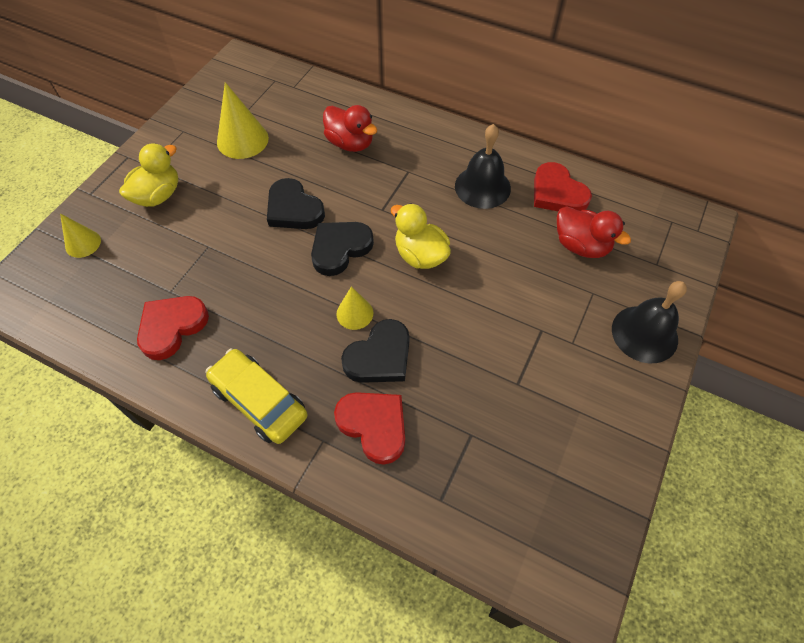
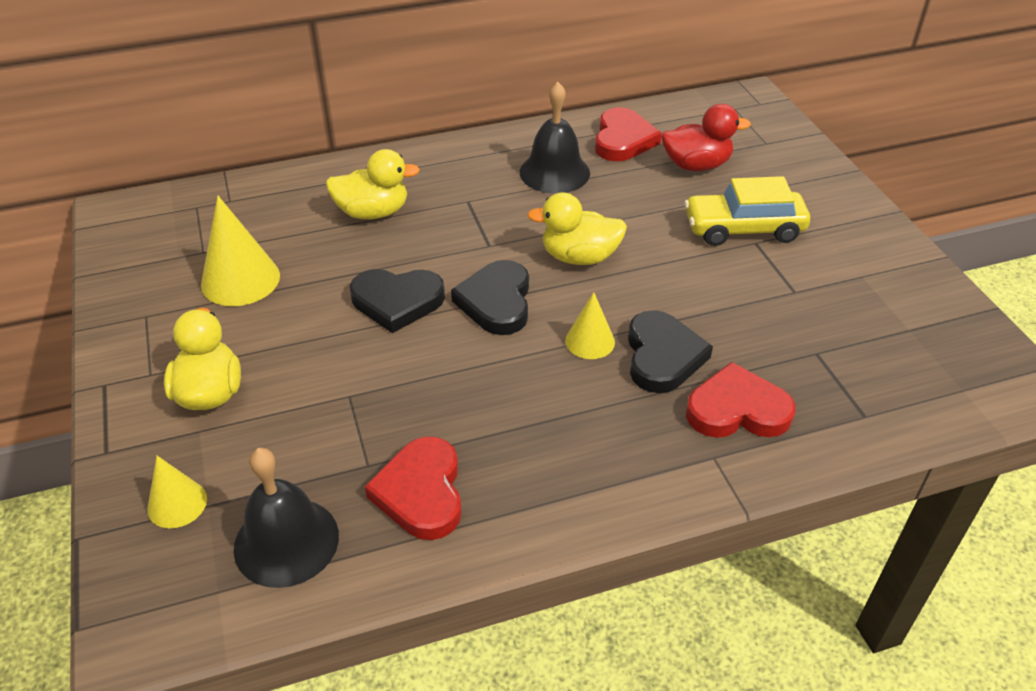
camera: 45 degrees left, 15 degrees down
yellow car [205,349,307,444] -> yellow car moved to [684,176,810,246]
red duck [323,105,377,152] -> yellow duck [326,149,420,219]
red heart [534,162,592,212] -> red heart turned 90 degrees counterclockwise [595,107,662,161]
black bell [612,281,687,363] -> black bell moved to [234,448,339,588]

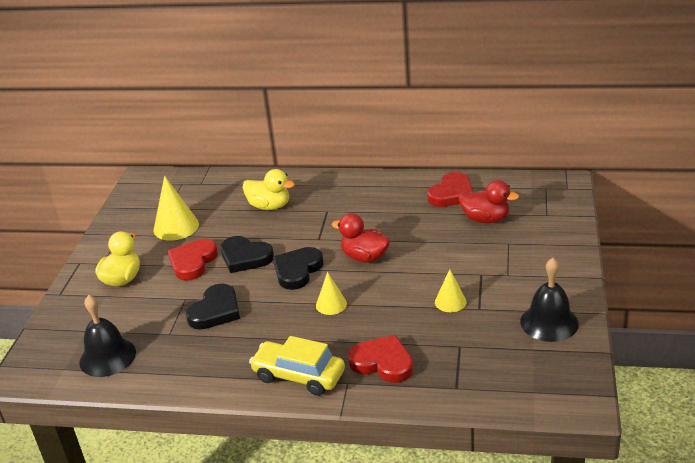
camera: 30 degrees right, 10 degrees down
yellow cone [147,456,207,528] -> yellow cone moved to [435,269,467,312]
red heart [365,436,462,540] -> red heart moved to [168,239,218,280]
black bell [520,82,590,194] -> black bell moved to [520,258,579,342]
yellow duck [527,192,627,265] -> red duck [332,213,390,263]
black heart [628,310,713,393] -> black heart moved to [186,284,240,329]
yellow car [684,176,810,246] -> yellow car moved to [249,336,345,396]

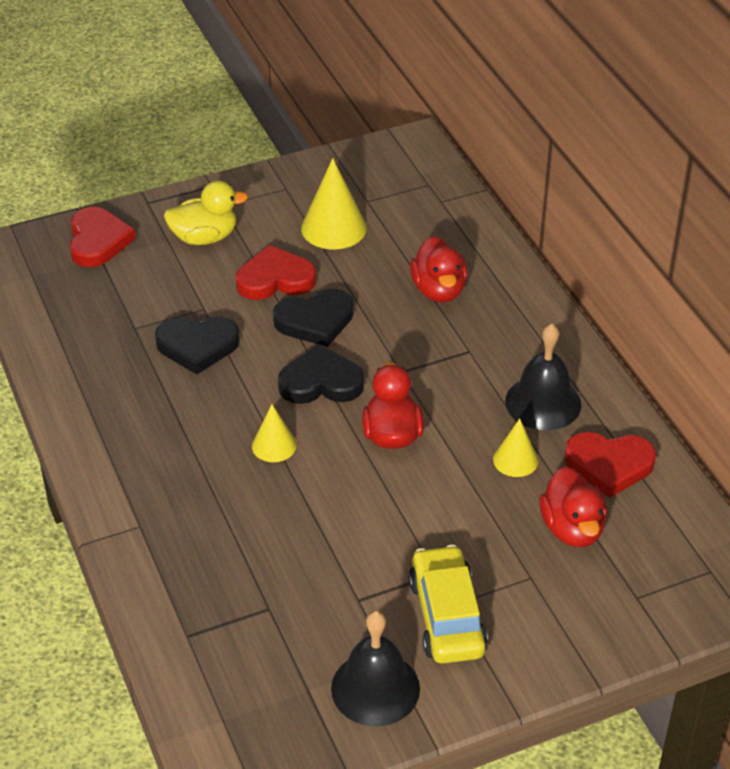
camera: 55 degrees right, 10 degrees up
black bell [79,295,136,377] -> black bell moved to [505,323,581,430]
black heart [221,236,274,273] -> black heart turned 105 degrees counterclockwise [273,288,354,347]
yellow duck [243,169,295,210] -> red duck [410,236,468,302]
yellow car [249,336,345,396] -> yellow car moved to [409,545,488,664]
red heart [348,335,413,383] -> red heart moved to [69,207,136,267]
yellow cone [435,269,467,312] -> yellow cone moved to [493,418,538,477]

